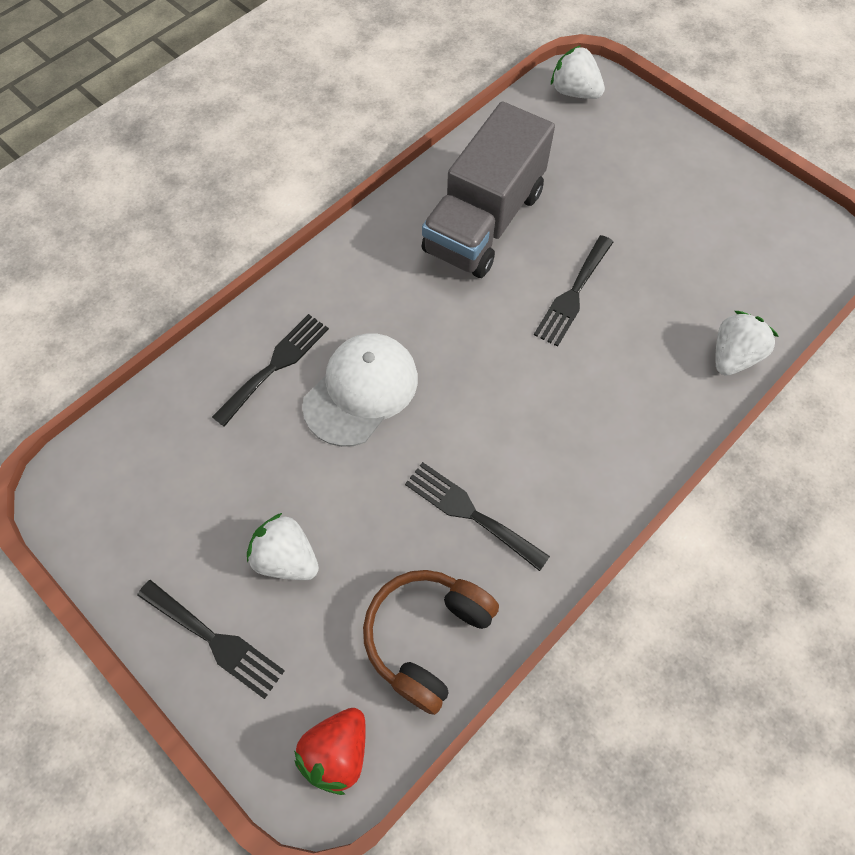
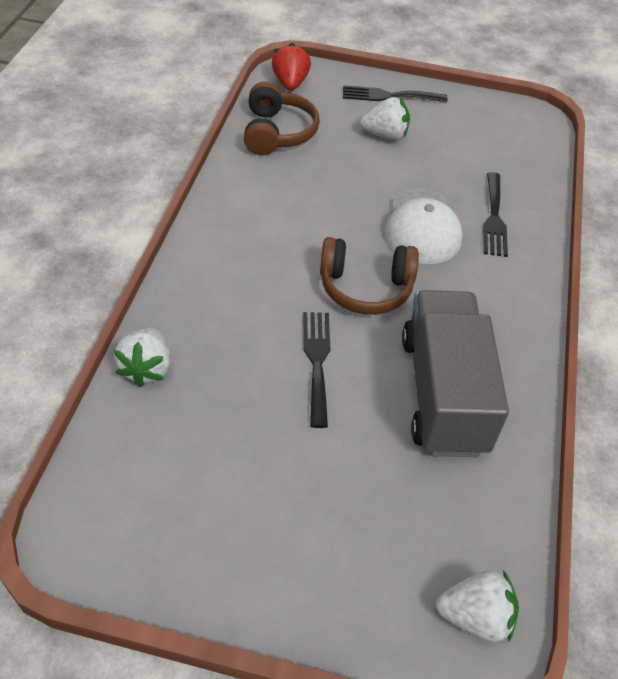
camera: 145 degrees right, 15 degrees down
black fork [405,462,550,571] -> none
none -> brown headphones [320,237,419,315]

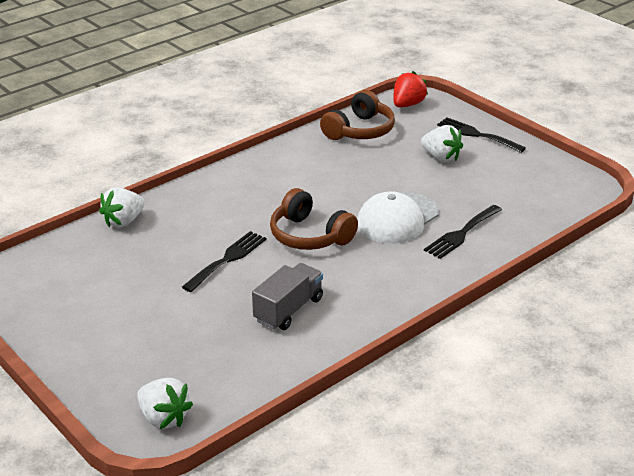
camera: 40 degrees right, 15 degrees down
grey truck [402,290,509,457] -> grey truck [252,263,323,330], size x0.58

